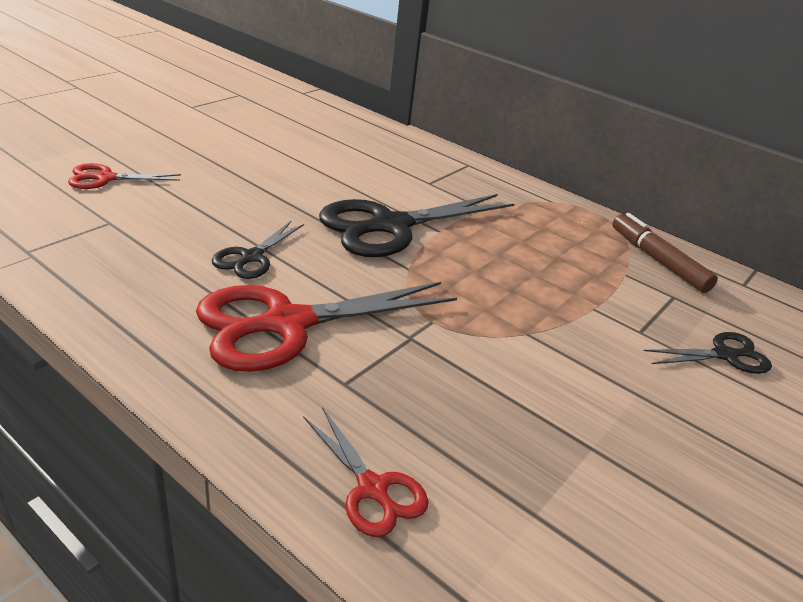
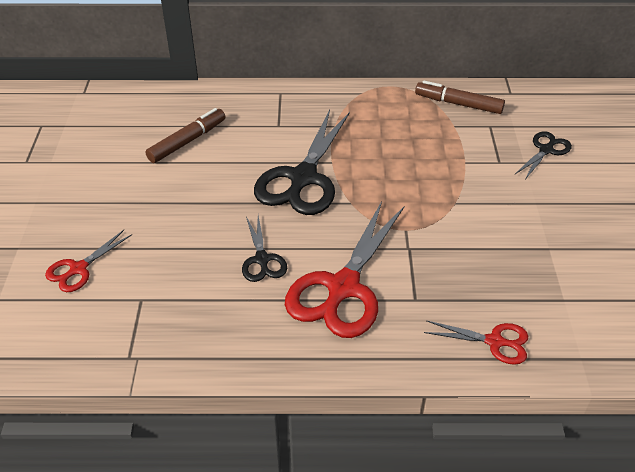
camera: 35 degrees left, 10 degrees up
none -> brown marker [145,108,226,163]

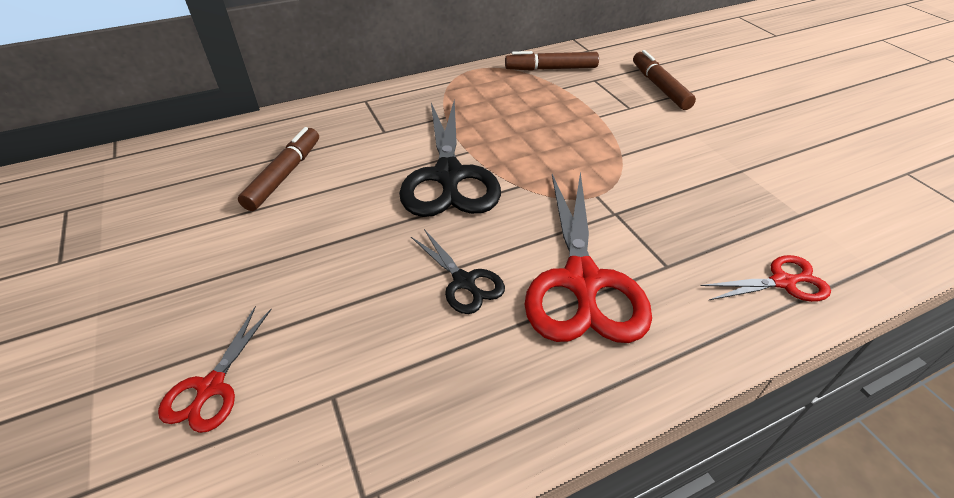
camera: 25 degrees left, 0 degrees up
black scissors [514,131,572,179] -> brown marker [633,50,696,110]

